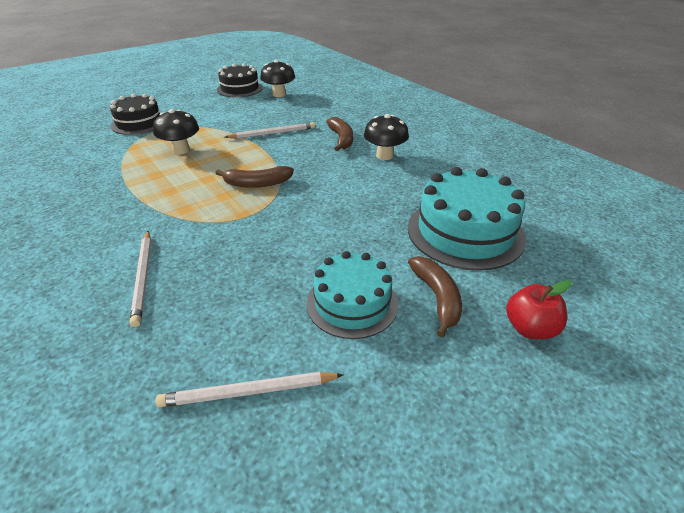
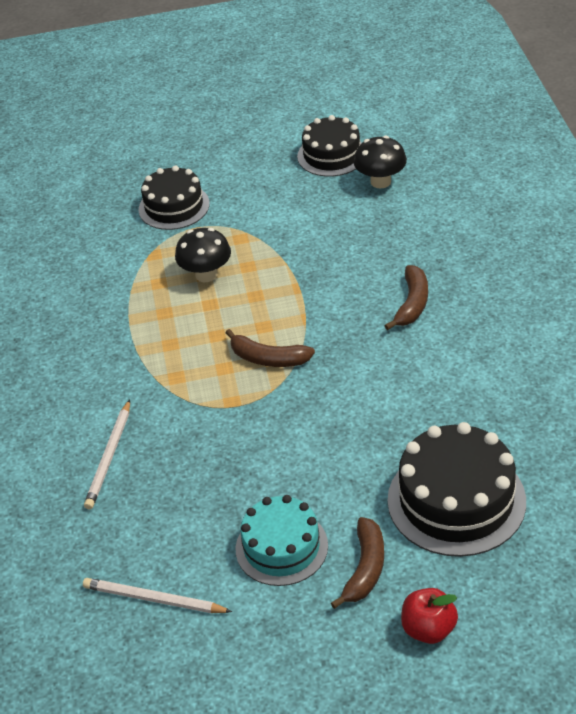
camera: 30 degrees right, 5 degrees up
white pencil [225,122,315,139] -> none
black mushroom [364,114,409,160] -> none
turquoise cake [408,167,526,271] -> black cake [387,422,526,557]

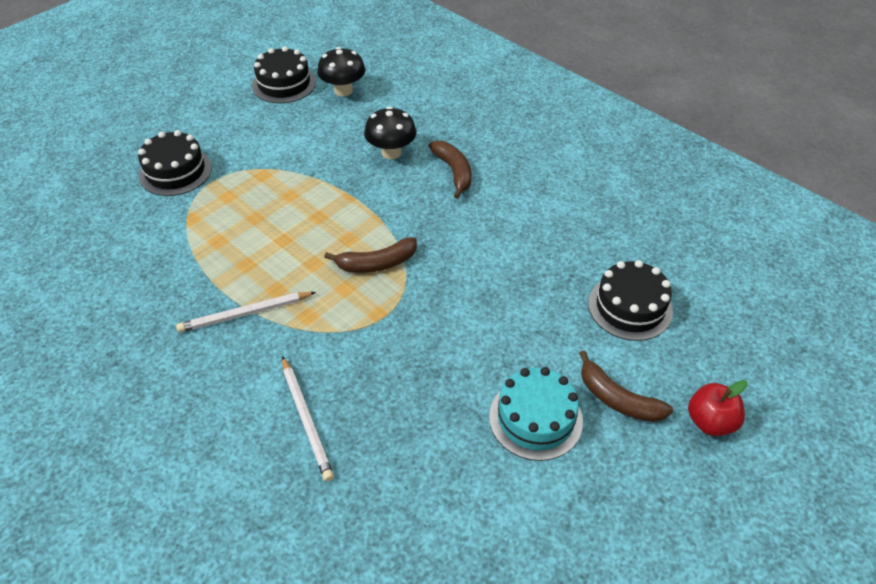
camera: 40 degrees left, 5 degrees up
white pencil [83,578,232,613] -> white pencil moved to [176,292,316,332]
black mushroom [175,228,231,282] -> black mushroom moved to [364,106,416,159]
brown banana [331,517,384,609] -> brown banana turned 150 degrees clockwise [579,350,673,422]
black cake [387,422,526,557] -> black cake [588,260,673,341], size x0.66

